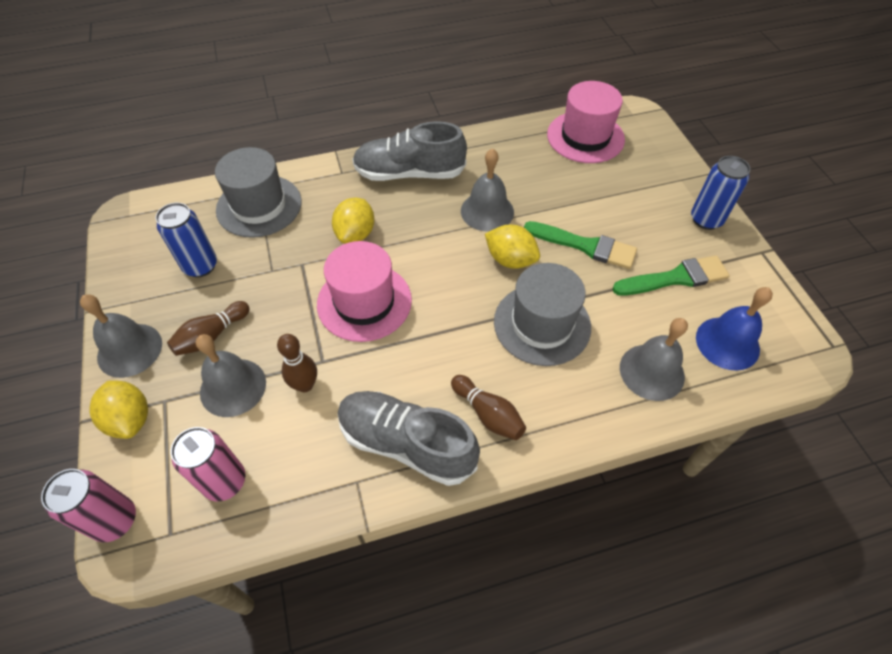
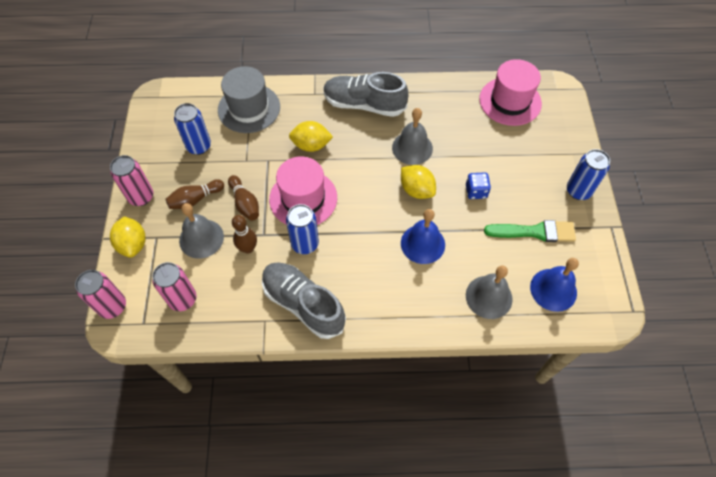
camera: 15 degrees right, 5 degrees up
grey bell [80,294,162,378] -> pink can [110,155,153,206]
yellow lemon [332,198,374,244] -> yellow lemon turned 60 degrees clockwise [289,121,333,152]
brown bowling pin [451,375,526,440] -> brown bowling pin moved to [228,175,259,221]
grey hat [494,263,591,366] -> blue bell [401,209,445,264]
green brush [524,221,637,269] -> blue dice [466,172,491,199]
none -> blue can [286,204,319,254]

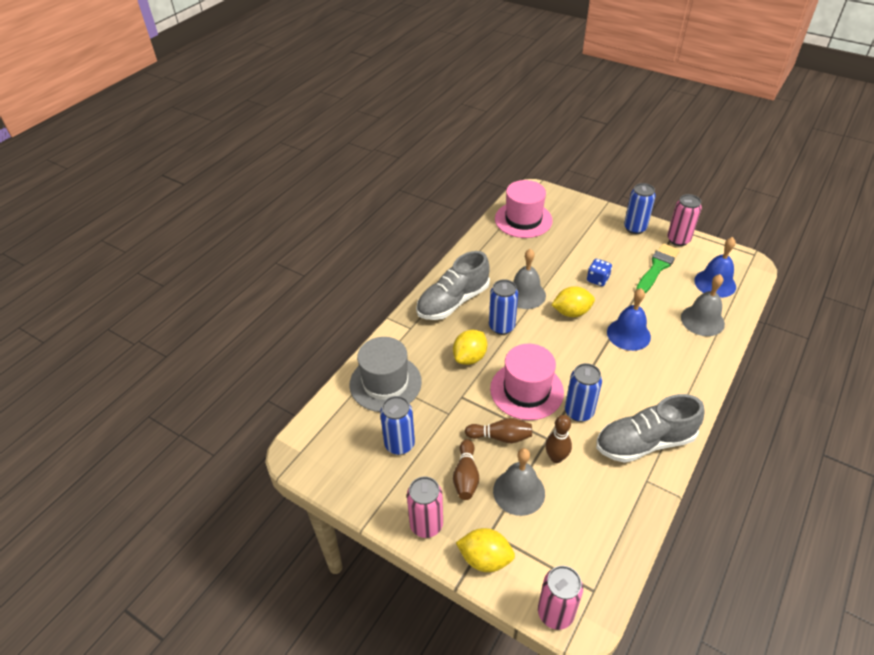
camera: 55 degrees left, 15 degrees down
pink can [152,262,196,311] -> pink can moved to [667,194,702,246]
none -> blue can [489,279,518,335]

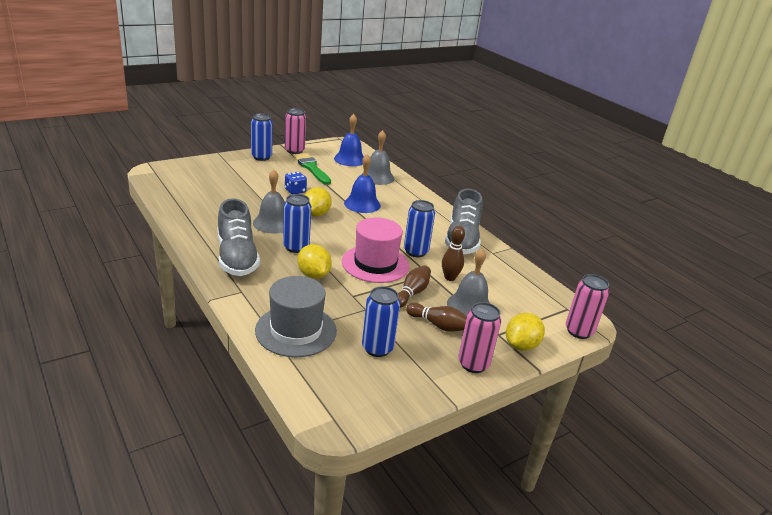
camera: 70 degrees left, 15 degrees down
pink hat [495,180,553,238] -> none

